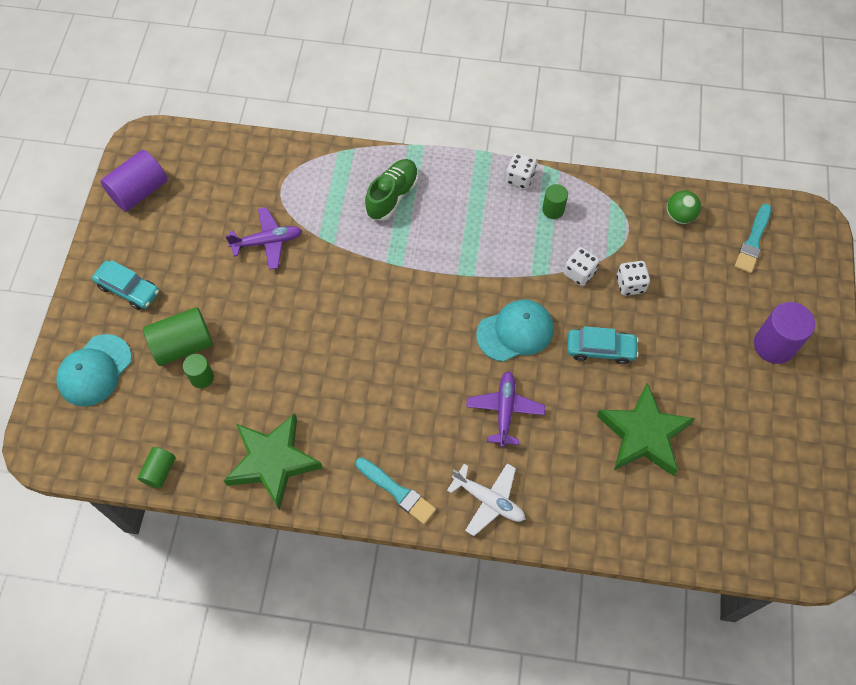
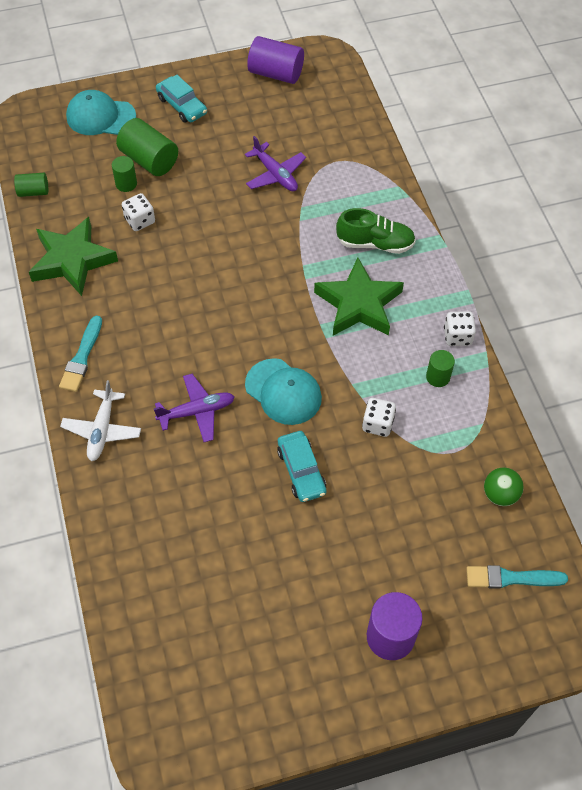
camera: 65 degrees right, 5 degrees down
turquoise car [92,260,159,310] -> turquoise car turned 45 degrees counterclockwise [156,75,207,122]
green star [597,383,695,476] -> green star moved to [314,257,404,336]
white dice [617,261,650,296] -> white dice moved to [122,193,155,231]

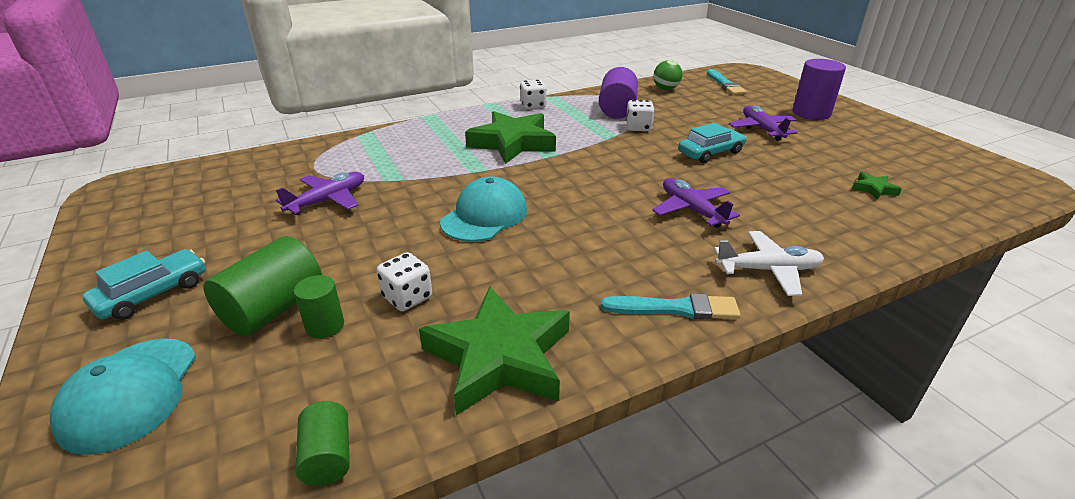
camera: 100 degrees left, 25 degrees down
turquoise cap [245,358,322,425] -> turquoise cap moved to [440,176,527,242]
purple cylinder [247,36,304,84] -> purple cylinder moved to [599,67,638,119]
green shoe [336,208,416,254] -> none
green cylinder [426,350,455,387] -> none
none -> purple plane [729,105,798,141]
none -> green star [852,172,902,200]

